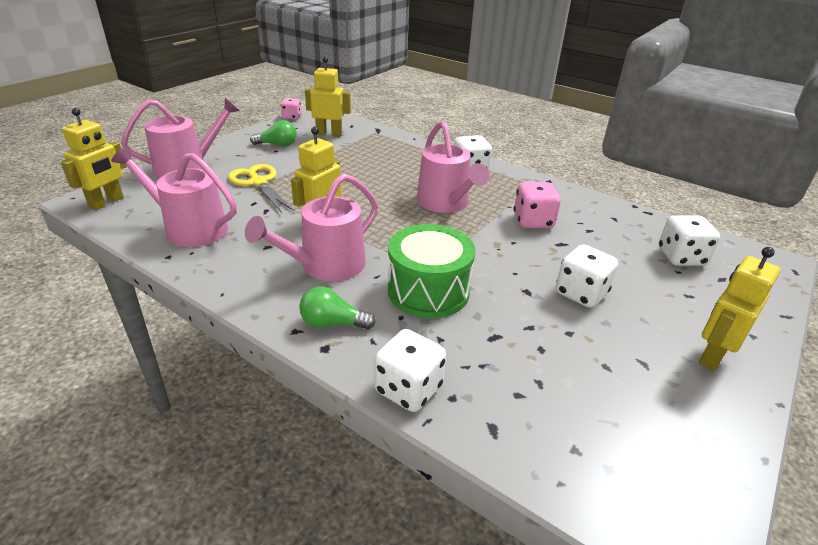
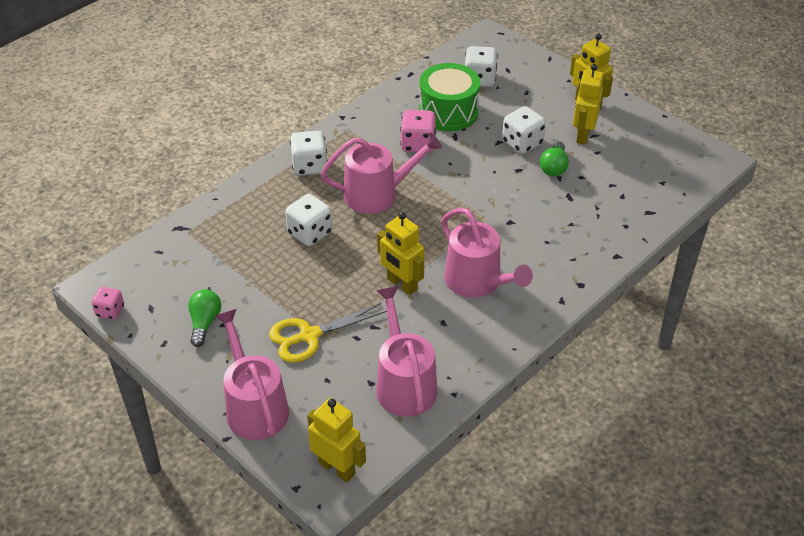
camera: 80 degrees left, 10 degrees up
pink watering can [111,146,237,247] -> pink watering can turned 135 degrees clockwise [376,286,438,417]
green light bulb [299,286,376,329] -> green light bulb moved to [540,141,569,177]
yellow robot [305,57,351,136] -> yellow robot moved to [573,64,604,145]
white dice [374,329,446,412] -> white dice moved to [285,194,332,246]
green drum [388,224,475,318] -> green drum moved to [419,63,480,131]

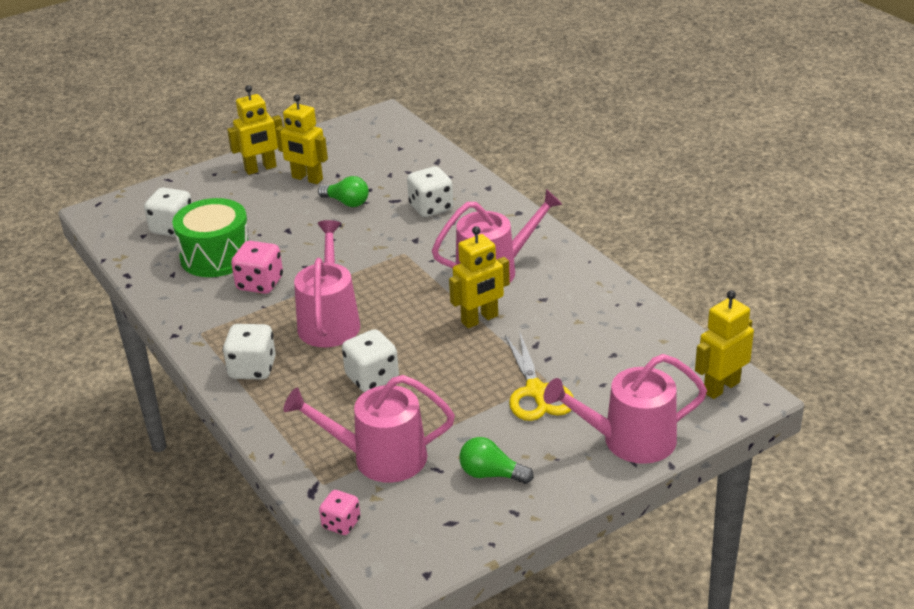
camera: 75 degrees left, 10 degrees down
pink dice [92,287,124,320] -> pink dice moved to [319,490,360,535]
pink watering can [376,286,438,417] -> pink watering can moved to [283,375,455,483]
white dice [502,106,546,154] -> white dice moved to [407,166,453,217]

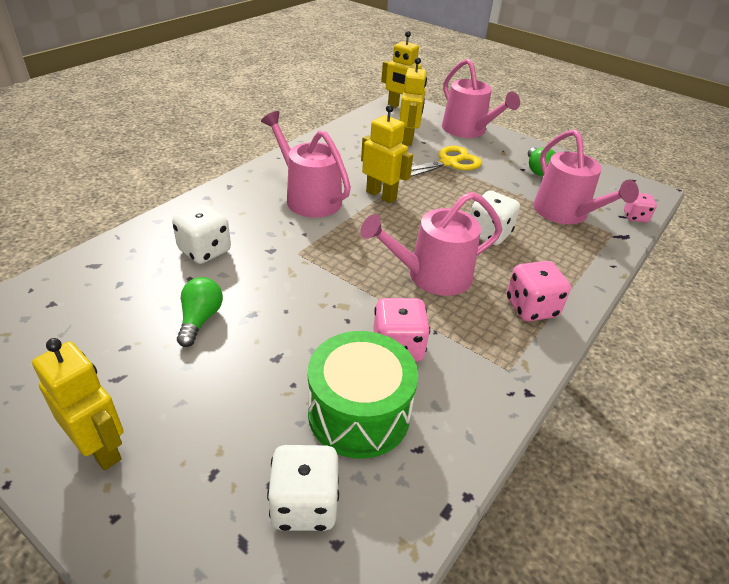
camera: 115 degrees left, 5 degrees up
white dice [223,324,276,380] -> pink dice [507,261,571,321]
yellow robot [275,94,328,184] -> yellow robot moved to [399,57,427,146]

